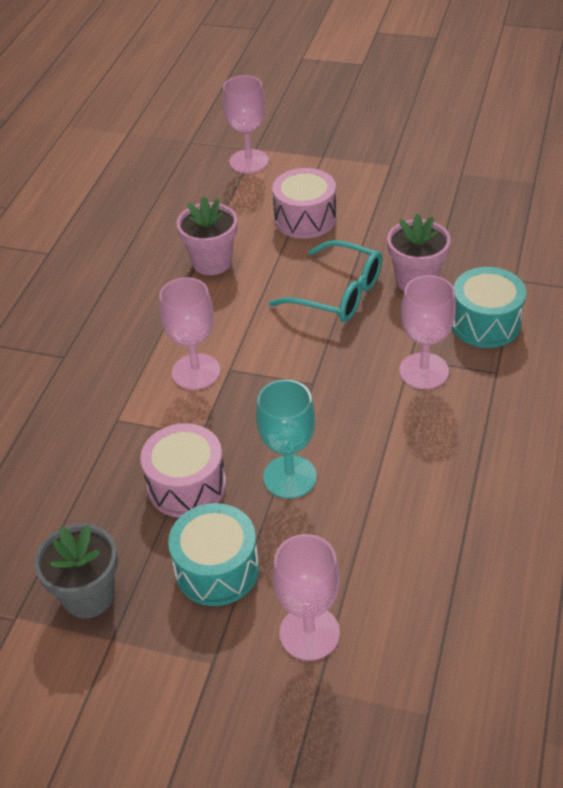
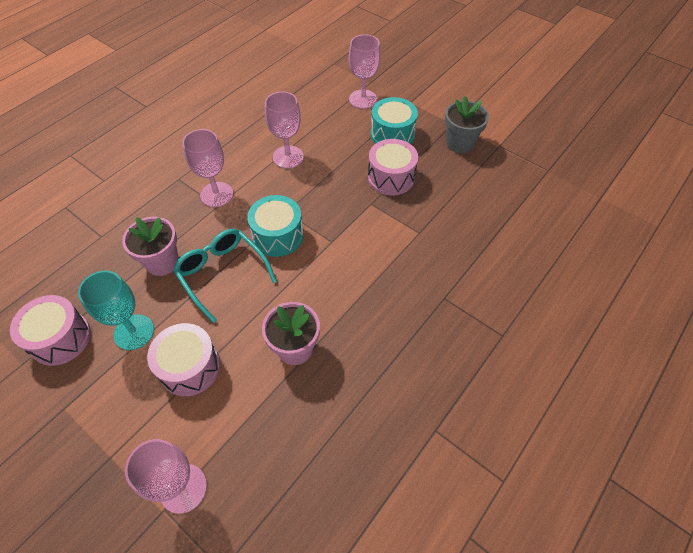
camera: 160 degrees left, 10 degrees up
pink goblet [159,277,220,390] -> pink goblet moved to [265,92,304,169]
turquoise goblet [256,379,317,499] -> turquoise goblet moved to [78,271,154,350]
turquoise drum [452,267,526,348] -> turquoise drum moved to [247,195,304,257]
none -> pink drum [10,295,91,366]

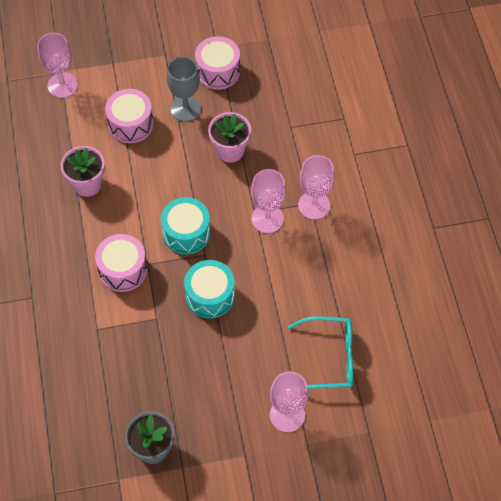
camera: 130 degrees right, 5 degrees up
turquoise goblet [78,271,154,350] -> grey goblet [167,57,201,122]
turquoise glasses [173,229,277,323] -> turquoise glasses moved to [288,316,353,389]
pink goblet [265,92,304,169] -> pink goblet moved to [298,155,335,219]
pink drum [368,139,418,196] -> pink drum moved to [95,234,148,292]
turquoise drum [371,97,418,144] -> turquoise drum moved to [184,260,235,319]

